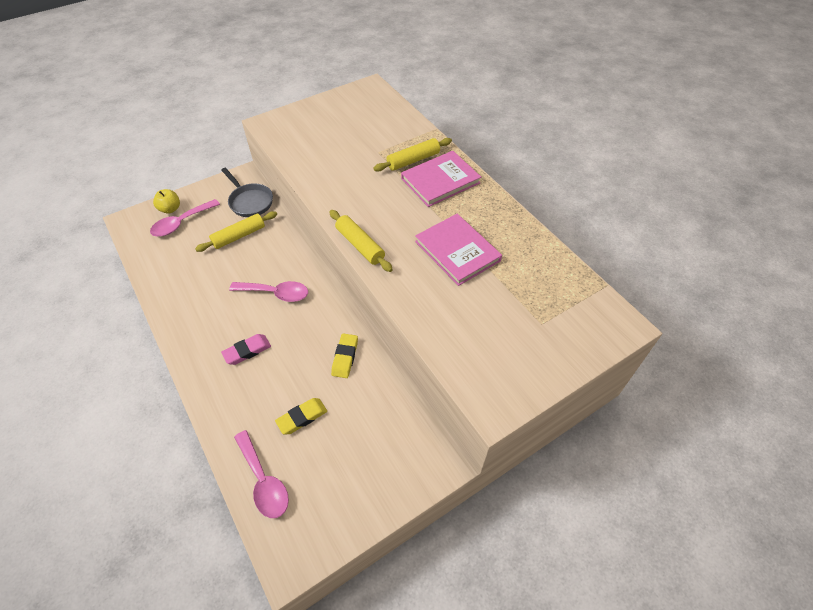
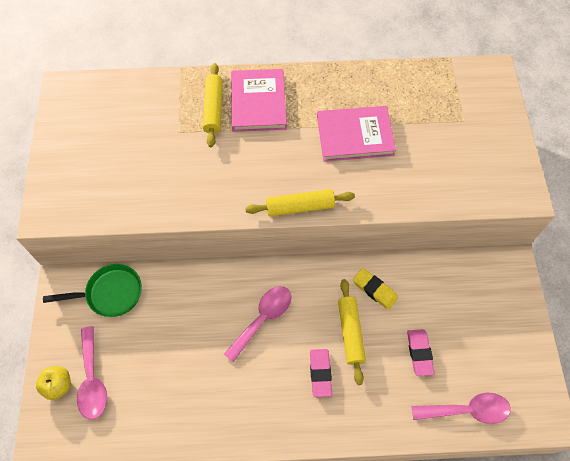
camera: 60 degrees left, 10 degrees up
yellow rolling pin [195,211,277,252] -> yellow rolling pin moved to [338,279,366,385]
grey pan [221,168,273,217] -> green pan [43,264,142,317]
yellow eraser [275,398,327,434] -> pink eraser [407,329,435,376]

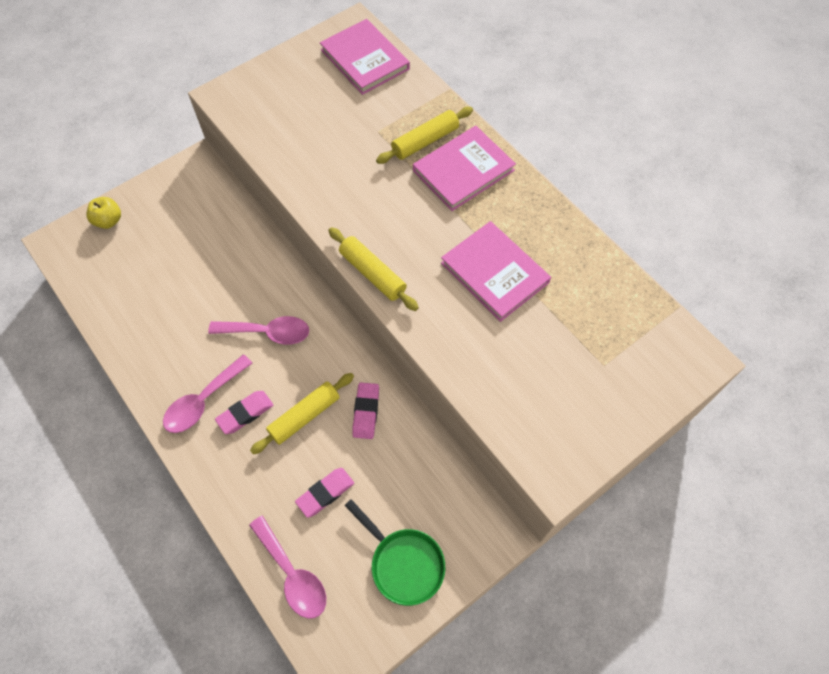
camera: 55 degrees right, 0 degrees up
green pan [43,264,142,317] -> green pan moved to [344,499,445,606]
pink spoon [77,326,107,419] -> pink spoon moved to [163,355,253,433]
yellow eraser [353,268,398,310] -> pink eraser [352,383,379,439]
none -> pink book [320,19,410,95]

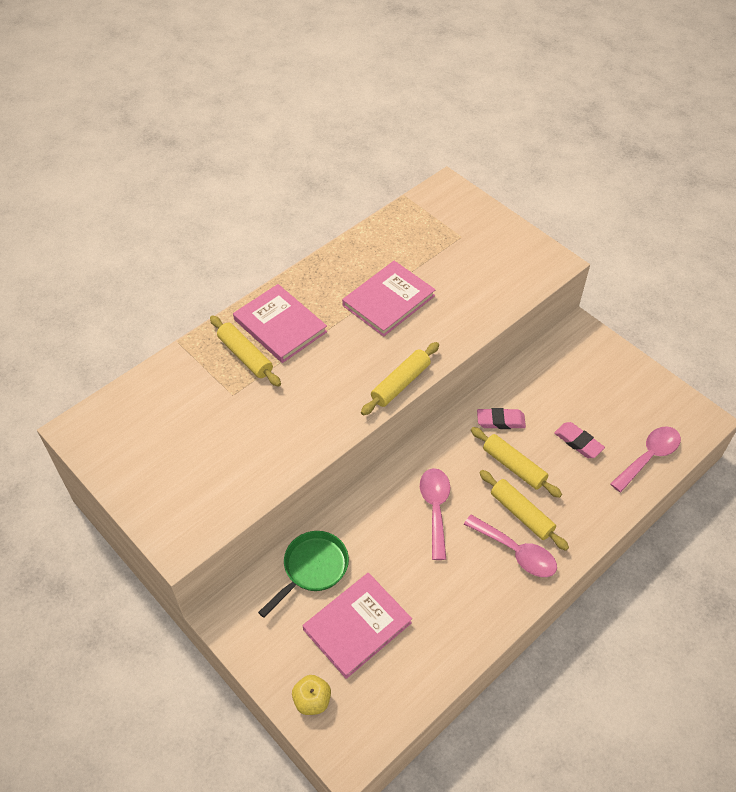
camera: 95 degrees left, 10 degrees down
pink eraser [215,391,273,434] -> yellow rolling pin [479,470,569,551]
pink book [320,19,410,95] -> pink book moved to [303,573,412,679]
green pan [344,499,445,606] -> green pan moved to [258,531,349,618]

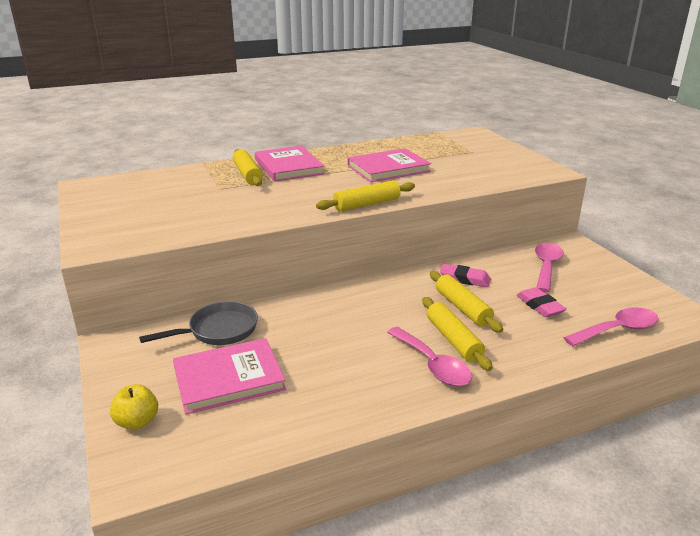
camera: 20 degrees right, 25 degrees down
green pan [258,531,349,618] -> grey pan [139,301,258,345]
pink spoon [420,468,450,560] -> pink spoon moved to [535,243,564,292]

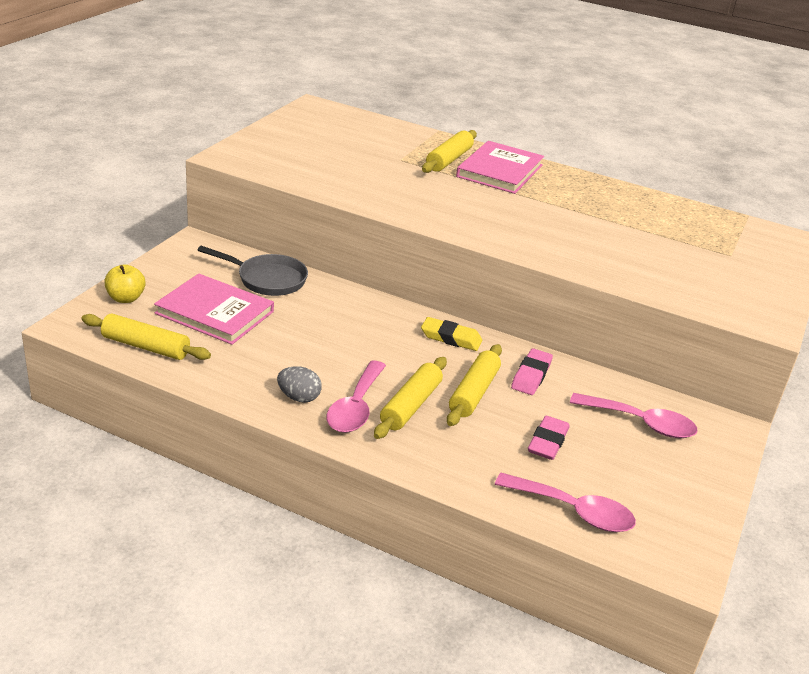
camera: 45 degrees right, 5 degrees up
yellow rolling pin [316,180,415,212] -> yellow rolling pin moved to [81,314,211,360]
pink book [347,148,431,182] -> none
pink eraser [440,264,491,287] -> pink eraser turned 45 degrees clockwise [511,348,553,395]
pink spoon [535,243,564,292] -> pink spoon turned 45 degrees clockwise [570,393,698,438]
none -> grey egg [277,366,322,403]
none -> yellow eraser [421,317,482,351]

